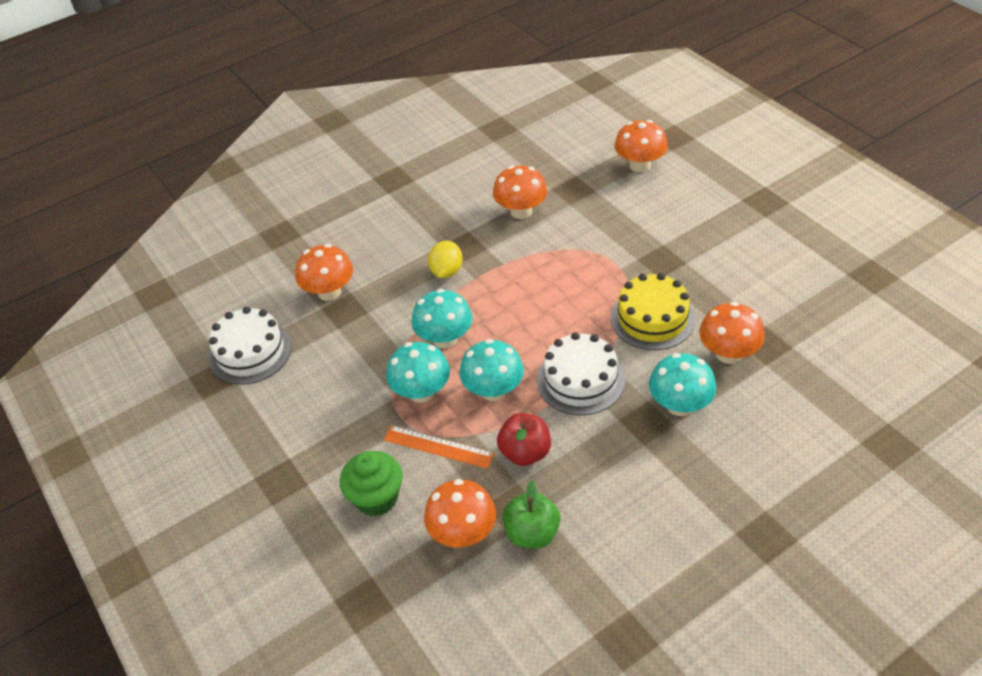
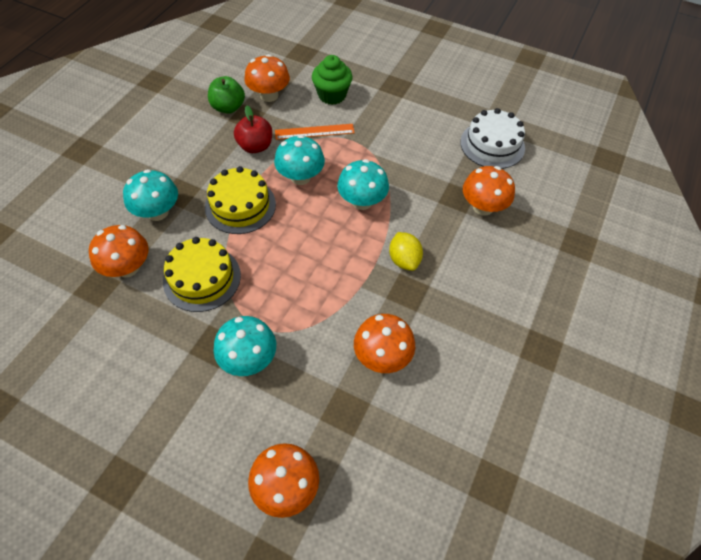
camera: 145 degrees right, 10 degrees up
turquoise mushroom [386,342,450,403] -> turquoise mushroom moved to [213,316,276,376]
white cake [537,332,625,415] -> yellow cake [205,166,276,234]

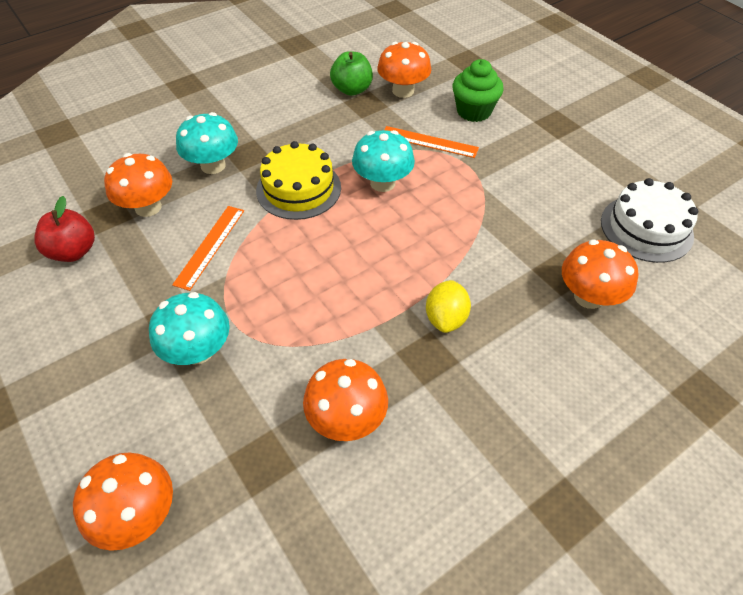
camera: 30 degrees right, 5 degrees down
yellow cake [163,237,241,312] -> orange ruler [172,206,244,291]
red apple [234,106,272,153] -> red apple moved to [34,196,95,262]
turquoise mushroom [337,159,389,210] -> none

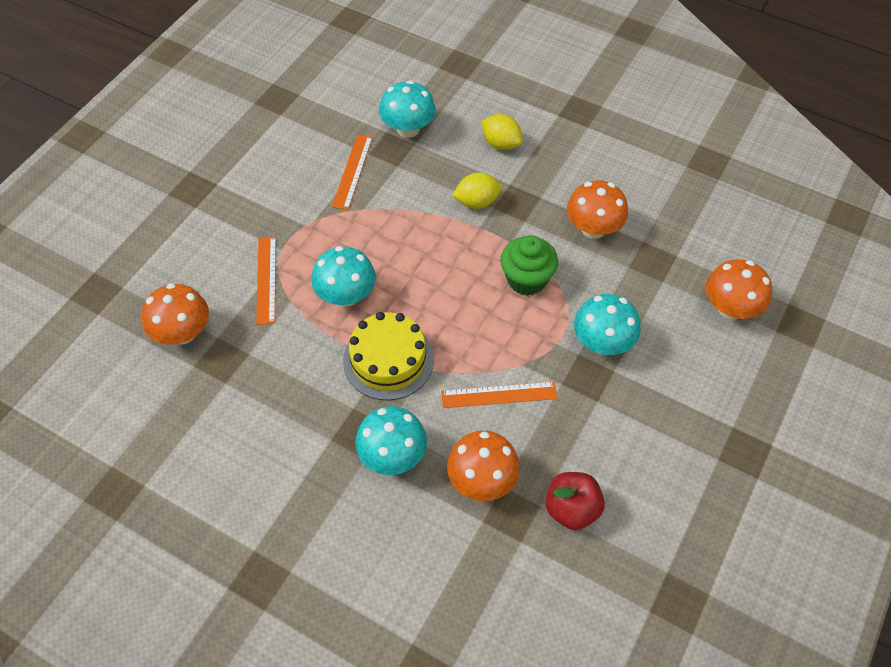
camera: 115 degrees left, 5 degrees up
green apple [330,51,373,96] -> none
green cupcake [452,59,504,122] -> green cupcake moved to [500,235,558,296]
orange mushroom [562,240,638,309] -> turquoise mushroom [379,80,436,138]
white cake [601,178,698,263] -> none
none -> orange ruler [332,134,373,210]
none -> yellow lemon [482,114,523,150]

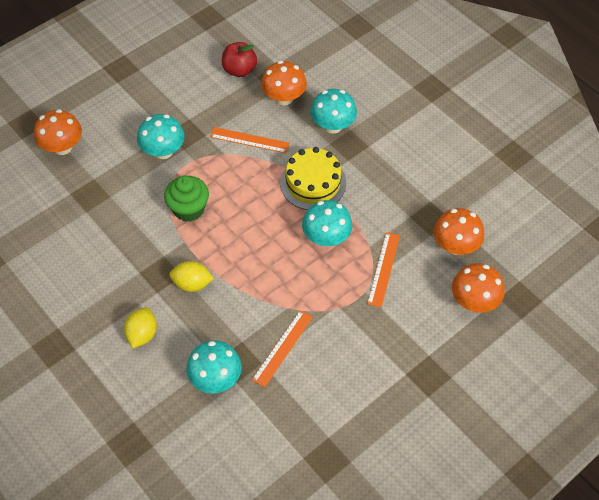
camera: 160 degrees left, 0 degrees up
yellow lemon [482,114,523,150] -> yellow lemon turned 45 degrees clockwise [124,307,157,348]
orange mushroom [567,180,628,239] -> orange mushroom moved to [452,263,505,313]

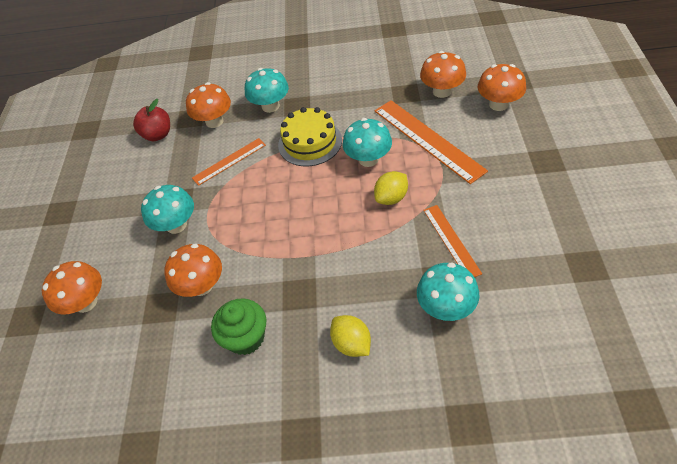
camera: 45 degrees left, 5 degrees down
green cupcake [164,176,209,222] -> green cupcake moved to [211,298,266,355]
yellow lemon [169,261,214,292] -> yellow lemon moved to [374,171,408,205]
orange ruler [367,232,400,307] -> orange ruler [375,100,488,184], size x1.71
none -> orange mushroom [164,243,222,297]

